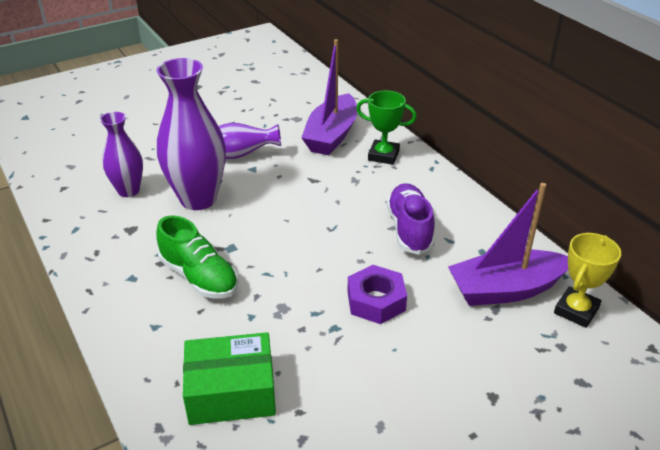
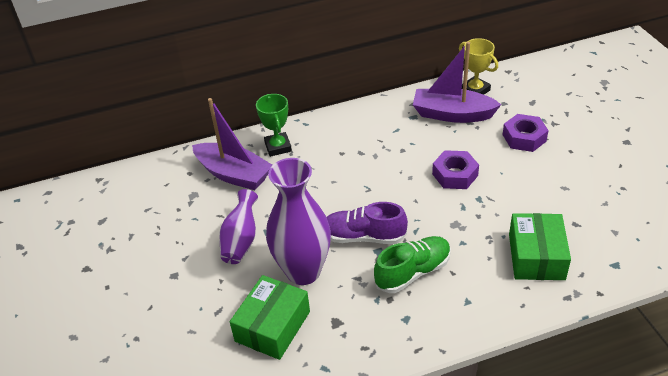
camera: 75 degrees left, 5 degrees up
purple vase [100,112,143,197] -> green box [230,275,310,360]
green trophy [356,90,417,165] -> green trophy turned 45 degrees counterclockwise [256,94,292,157]
purple shoe [386,183,435,255] -> purple shoe moved to [327,202,408,244]
purple boat [448,183,568,306] -> purple boat turned 105 degrees clockwise [413,42,501,123]
none -> purple nut [503,114,549,152]

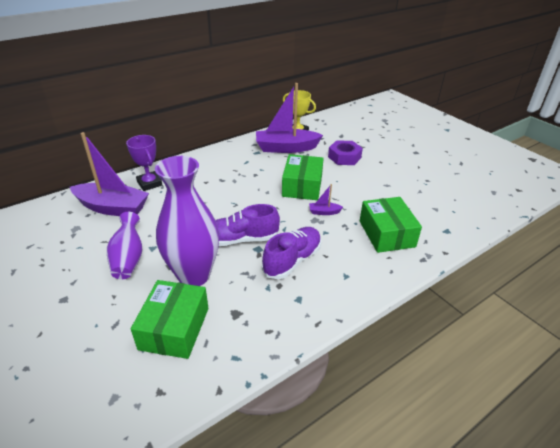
camera: 20 degrees left, 5 degrees down
green trophy [256,94,292,157] -> purple trophy [126,135,162,191]
green shoe [374,236,451,293] -> purple shoe [262,227,321,279]
purple nut [432,150,479,189] -> green box [282,154,324,200]
none -> purple boat [309,184,343,215]

